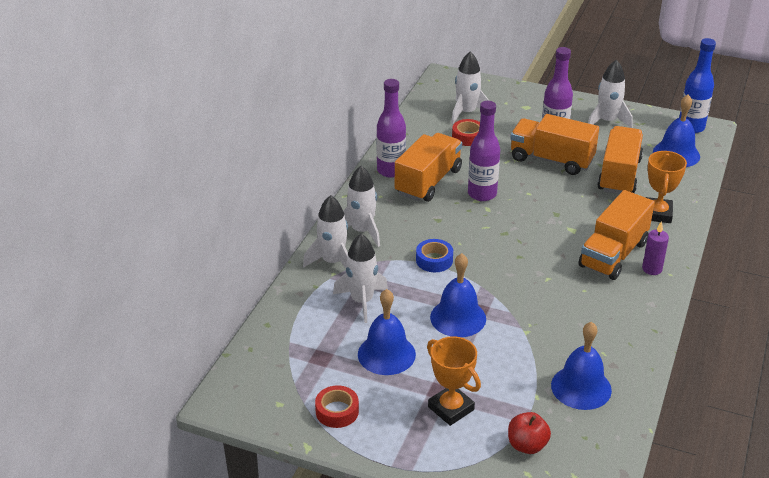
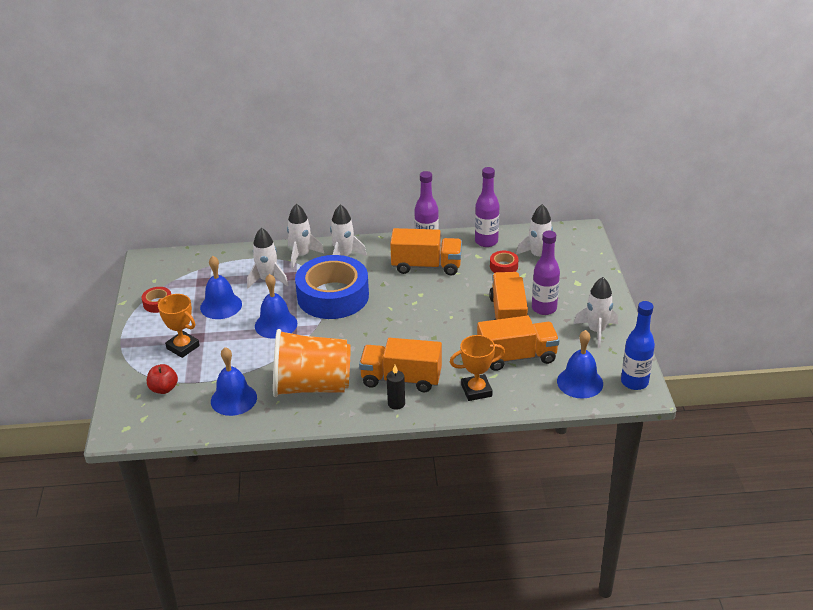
camera: 65 degrees right, 0 degrees up
blue tape [416,239,453,272] -> blue tape [295,255,369,319], size x2.47
orange trophy [427,336,481,426] -> orange trophy turned 75 degrees counterclockwise [158,294,200,358]
purple bottle [468,101,500,201] -> purple bottle moved to [475,167,499,247]
purple candle [642,221,669,275] -> black candle [387,365,405,410]
none -> orange cup [273,329,351,397]

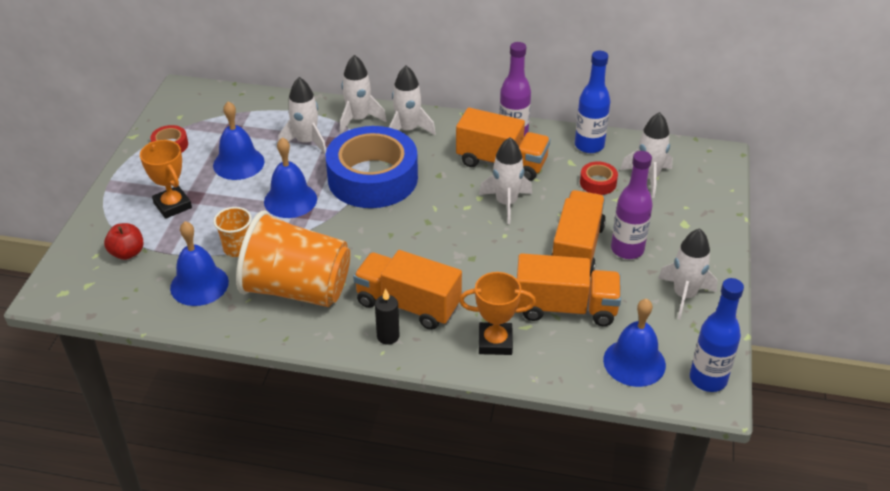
camera: 15 degrees right, 5 degrees up
purple bottle [475,167,499,247] -> blue bottle [575,51,610,153]
none -> orange cup [213,207,252,257]
none -> white rocket [479,137,532,224]

